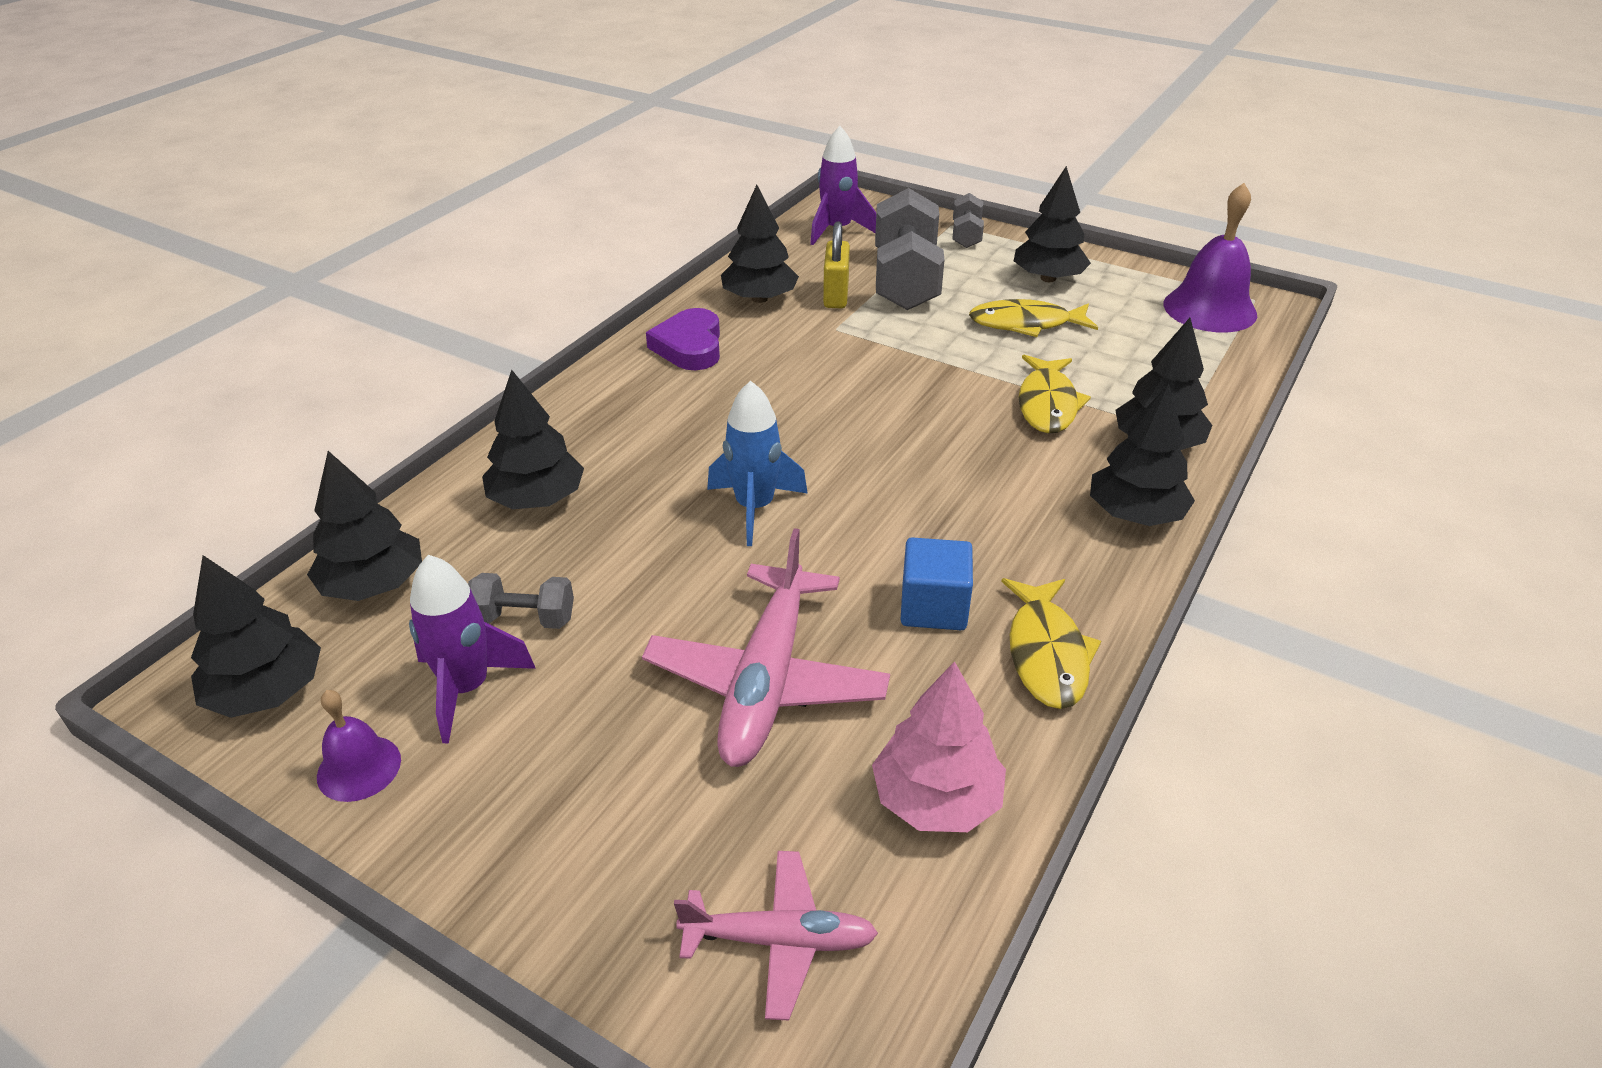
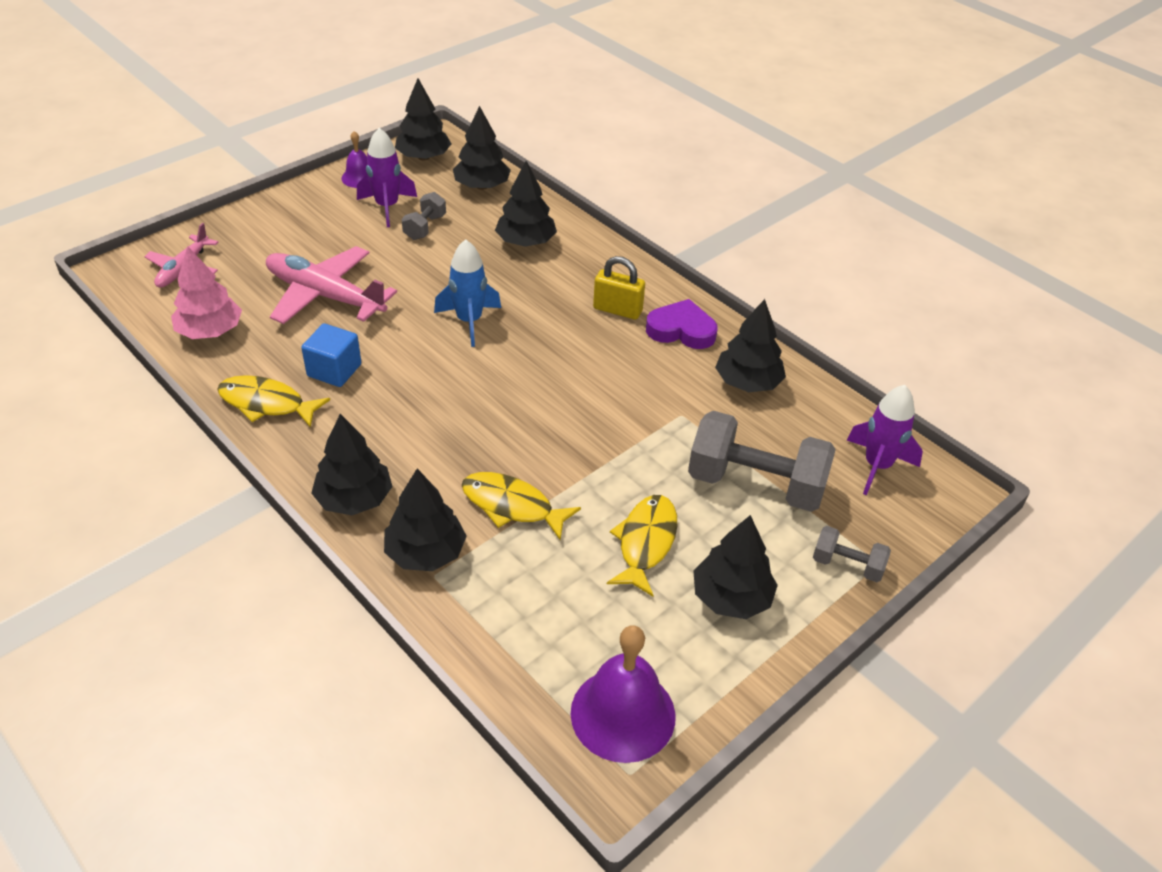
camera: 105 degrees right, 5 degrees up
yellow padlock [823,221,850,308] -> yellow padlock moved to [593,256,645,320]

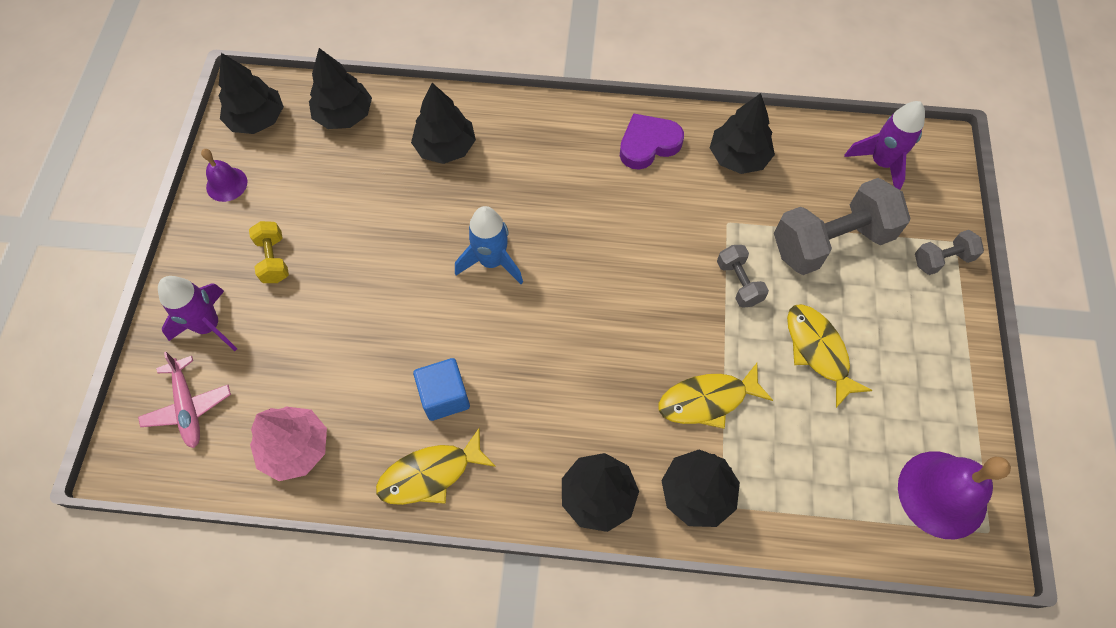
camera: 40 degrees left, 20 degrees up
pink plane [266,246,397,324] -> none
purple rocket [357,128,417,227] -> purple rocket moved to [158,276,237,351]
grey dumbbell [401,192,446,240] -> grey dumbbell moved to [717,245,769,308]
yellow padlock [593,256,645,320] -> none
black tree [693,515,778,619] -> none
none -> yellow dumbbell [249,221,289,283]

